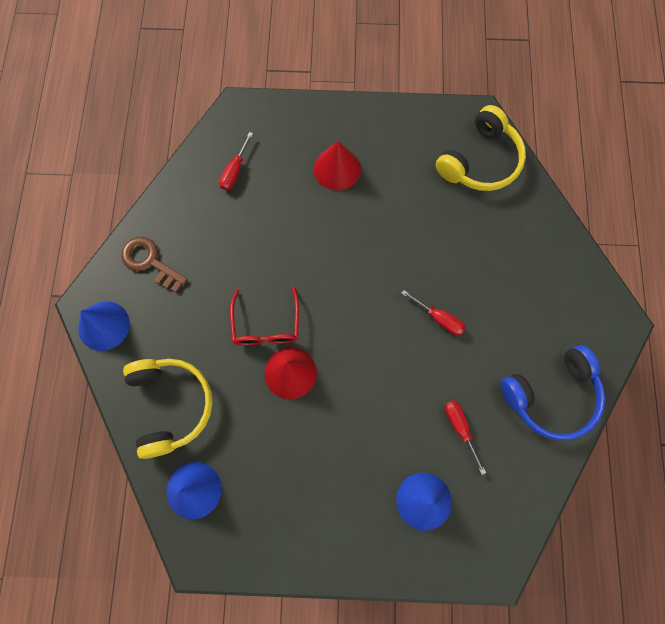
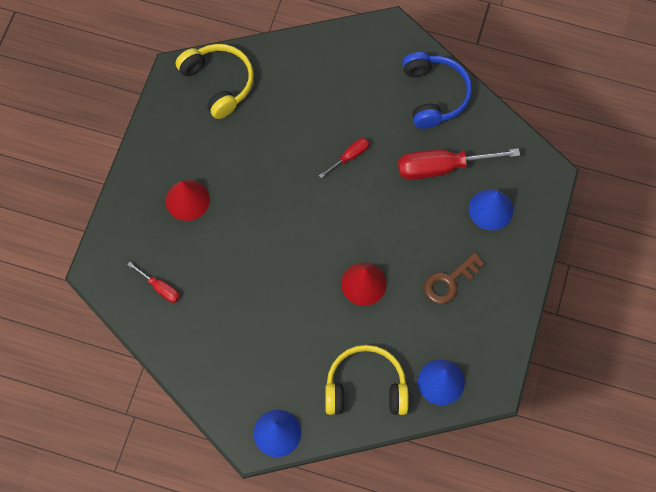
camera: 75 degrees left, 5 degrees down
brown key [121,237,188,293] -> brown key moved to [424,252,484,304]
red glasses [230,287,299,345] -> none
red screwdriver [445,400,486,475] -> red screwdriver [398,148,520,180], size x1.98

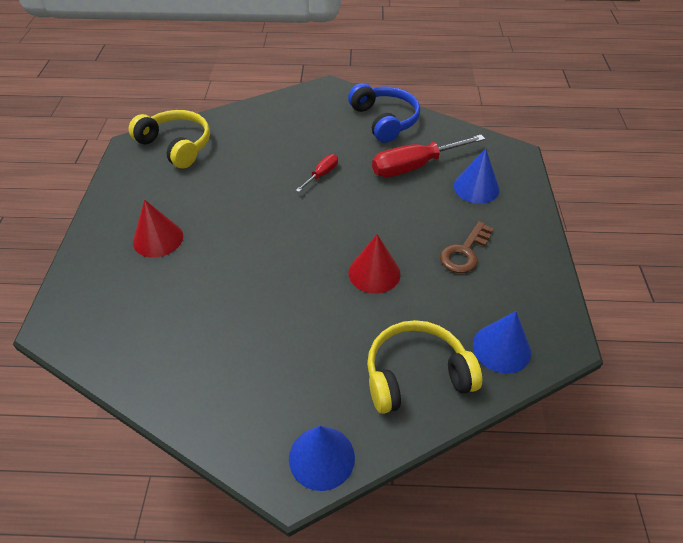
camera: 15 degrees left, 20 degrees down
red screwdriver [127,262,180,303] -> none

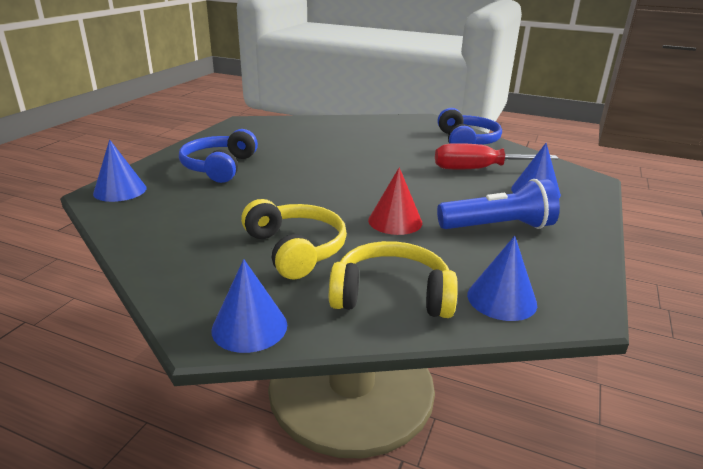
camera: 20 degrees right, 20 degrees down
yellow headphones [129,110,210,169] -> yellow headphones moved to [241,199,347,280]
red cone [133,200,183,258] -> blue headphones [179,129,258,183]
red screwdriver [296,154,338,192] -> none
brown key [440,221,494,273] -> blue flashlight [437,179,560,229]
none -> blue cone [93,140,147,202]

